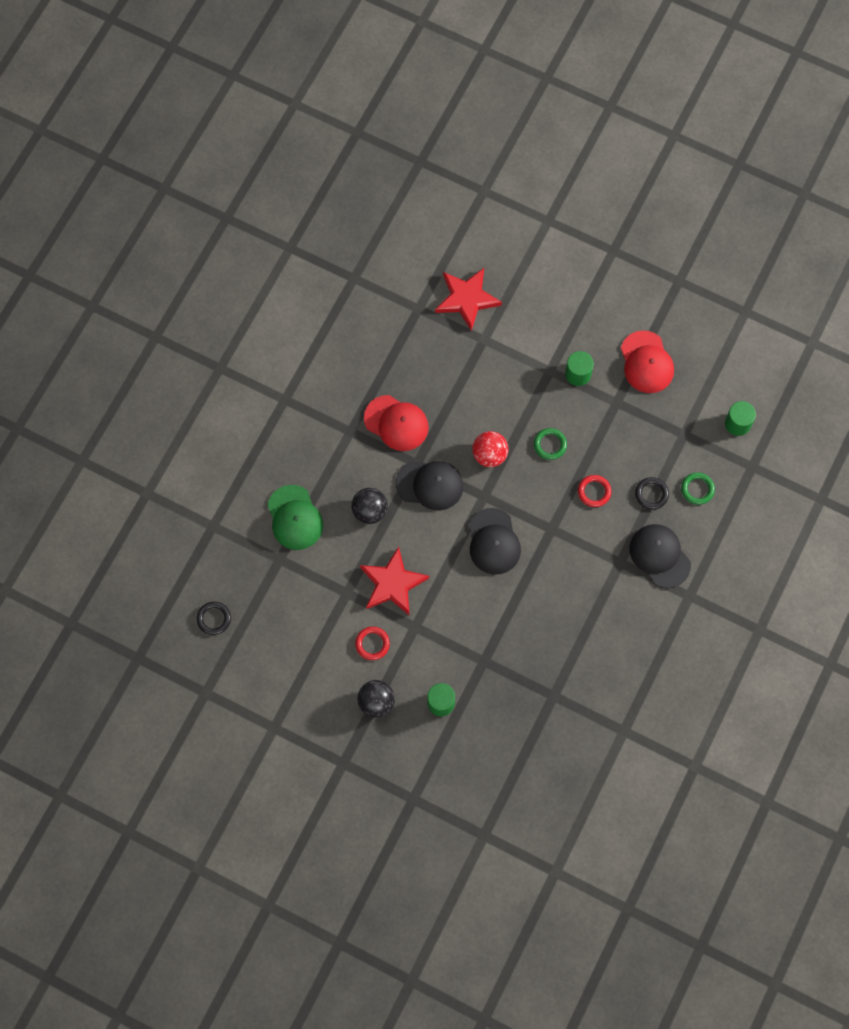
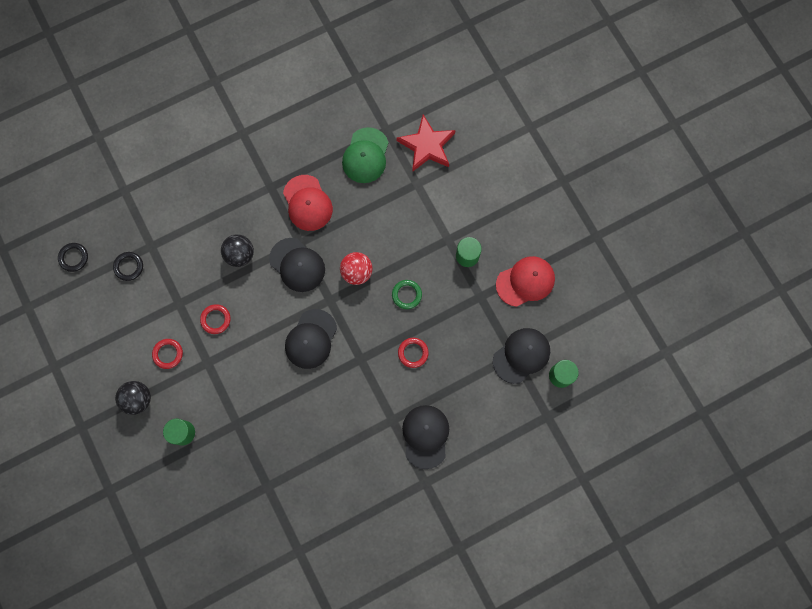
camera: 35 degrees right, 5 degrees up
green cap [267,485,323,550] -> green cap moved to [342,127,389,183]
red star [360,547,429,616] -> red ring [200,304,231,334]
red cap [621,330,674,393] -> red cap turned 135 degrees counterclockwise [496,256,555,307]
black ring [635,477,669,510] -> black ring moved to [113,252,143,281]
green ring [681,472,715,505] -> none
none -> black cap [493,328,550,384]

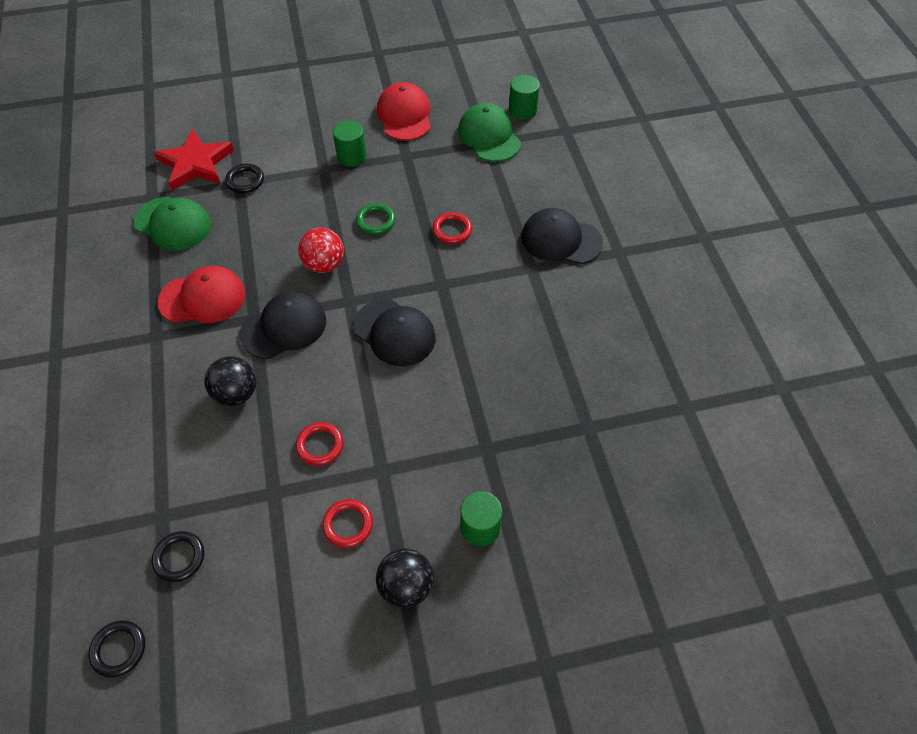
camera: 75 degrees left, 20 degrees down
black cap [493,328,550,384] -> green cap [458,103,521,162]
none -> black ring [225,164,264,193]

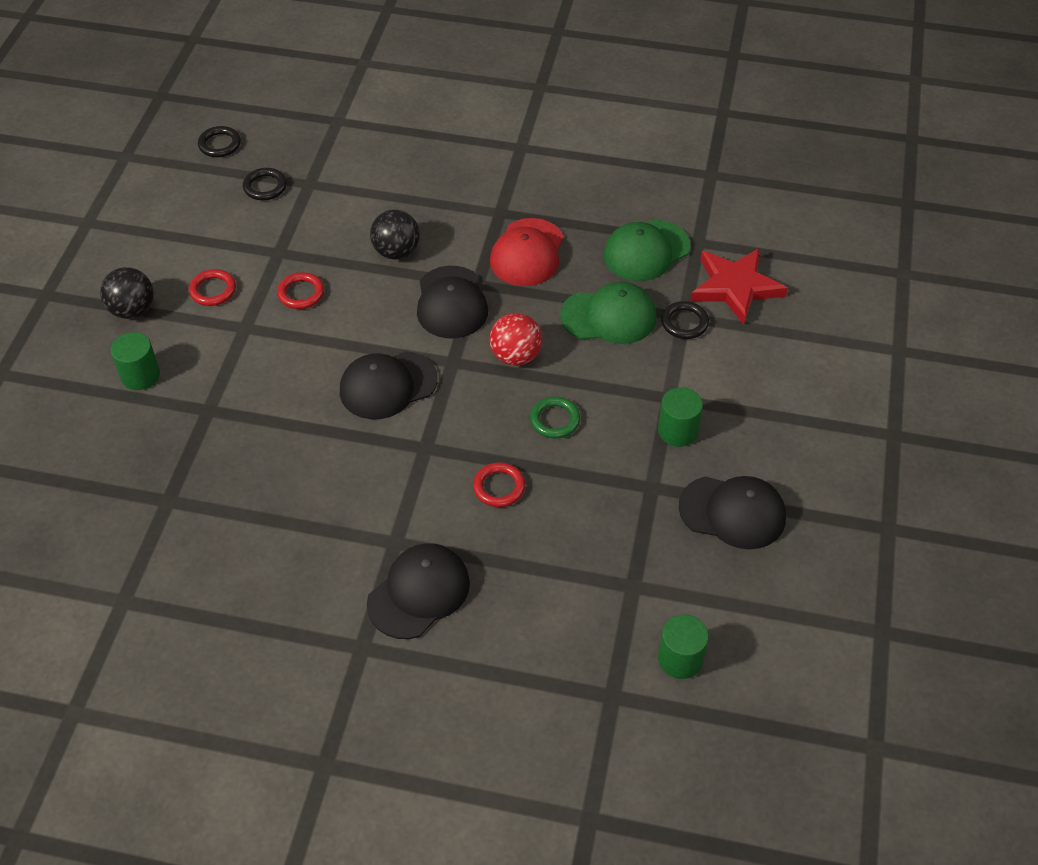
camera: 115 degrees right, 5 degrees down
red cap [377,82,431,140] -> black cap [679,476,786,549]
green cap [458,103,521,162] -> green cap moved to [560,282,657,344]

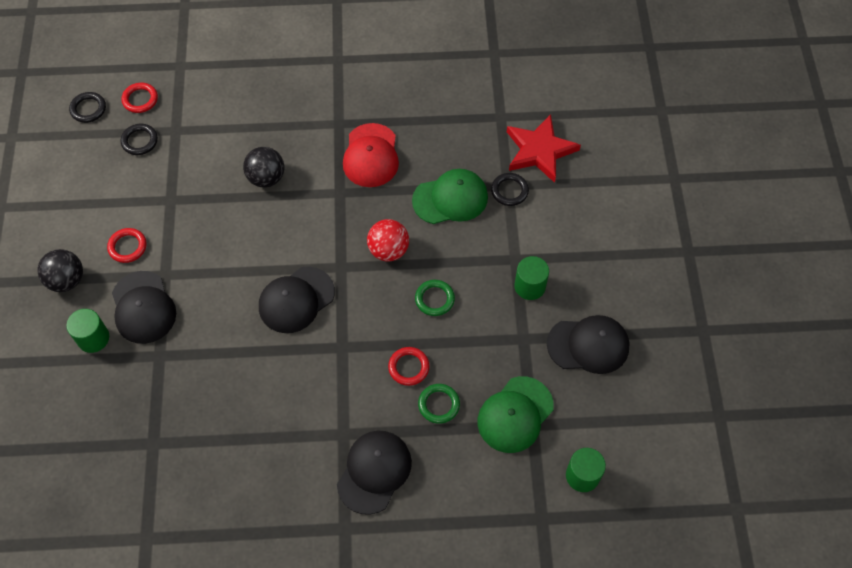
camera: 15 degrees left, 10 degrees up
red ring [277,272,324,309] -> red ring moved to [121,83,158,113]
black cap [417,266,488,338] -> black cap moved to [112,271,176,344]
green cap [603,220,691,281] -> green cap moved to [478,376,554,453]
none -> green ring [418,384,460,424]

